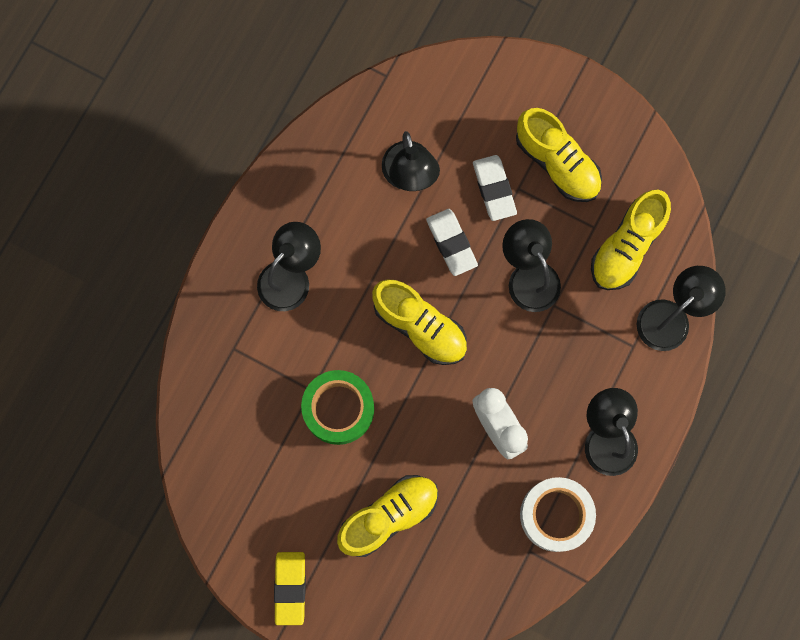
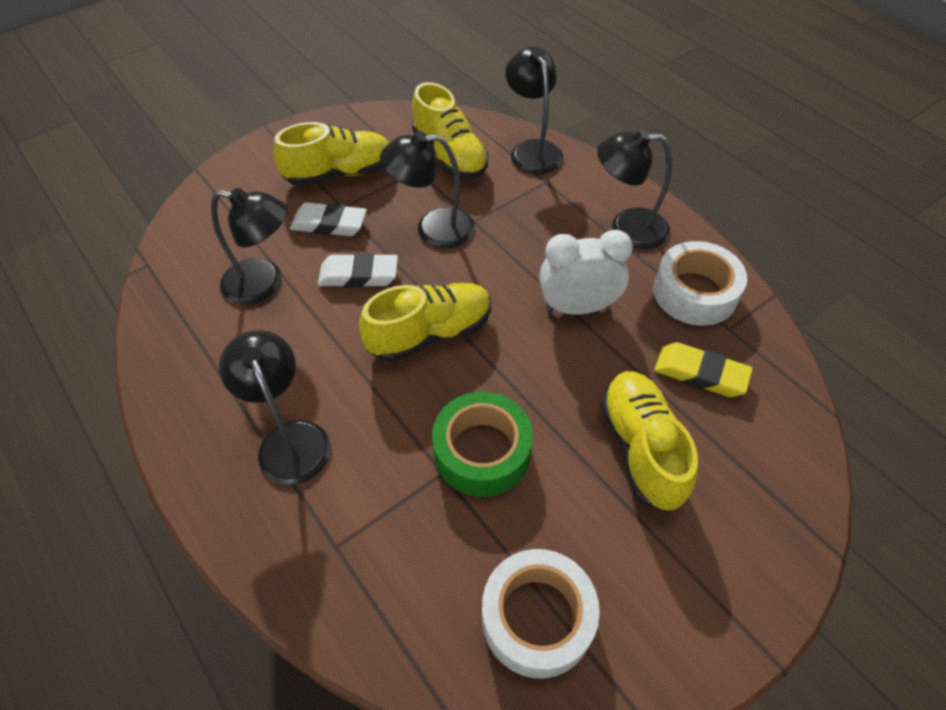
camera: 65 degrees left, 25 degrees down
yellow eraser [274,552,306,625] -> yellow eraser moved to [654,342,753,397]
none -> white tape [482,549,600,679]

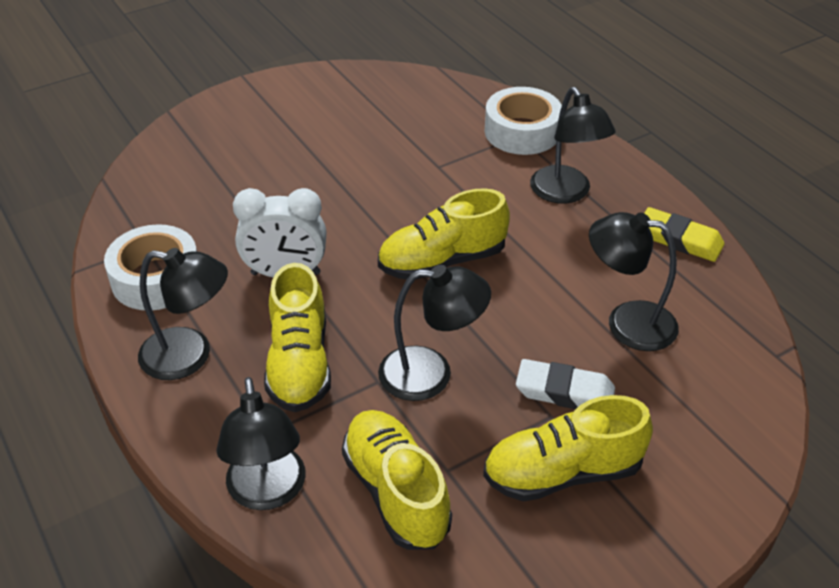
camera: 175 degrees left, 10 degrees down
white eraser [318,253,398,288] -> none
green tape [432,392,533,497] -> none
white tape [482,549,600,679] -> white tape moved to [485,87,562,155]
yellow shoe [600,371,698,512] -> yellow shoe moved to [264,263,331,412]
yellow eraser [654,342,753,397] -> yellow eraser moved to [644,207,725,262]

